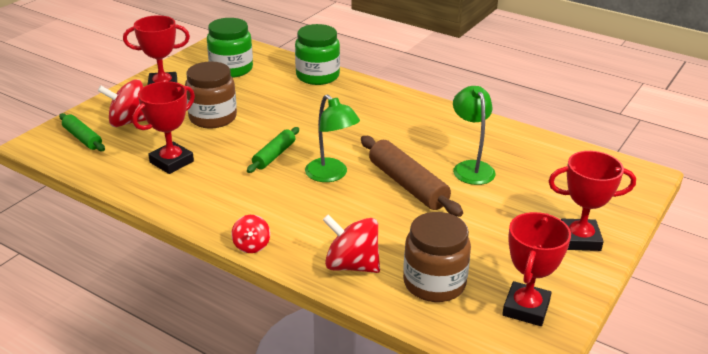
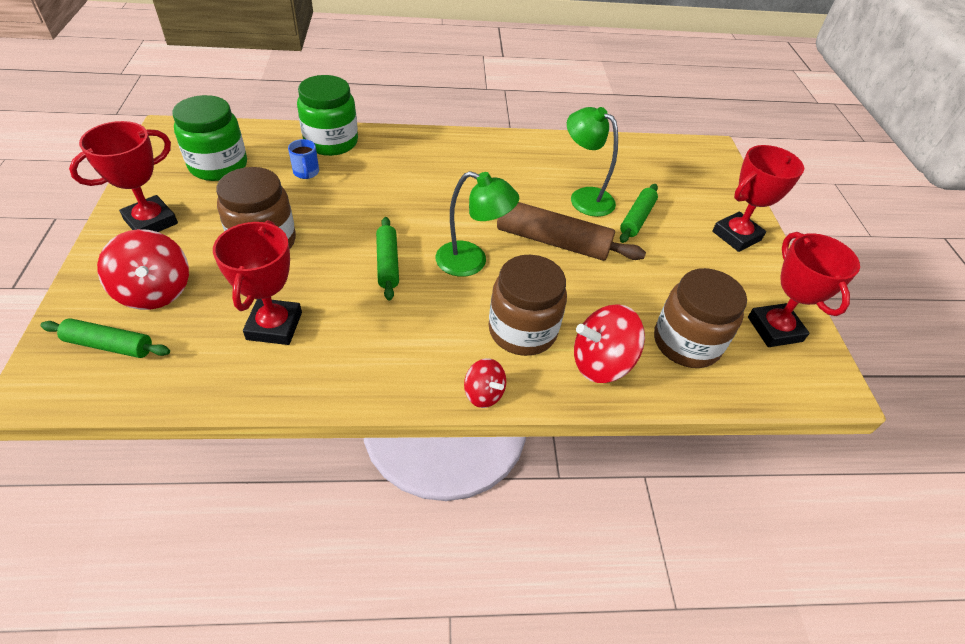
camera: 40 degrees left, 15 degrees up
red spinning top [98,79,146,127] -> red spinning top turned 75 degrees counterclockwise [97,229,189,310]
none -> blue mug [288,139,319,179]
none -> brown jar [489,255,567,356]
none -> green rolling pin [620,184,658,243]

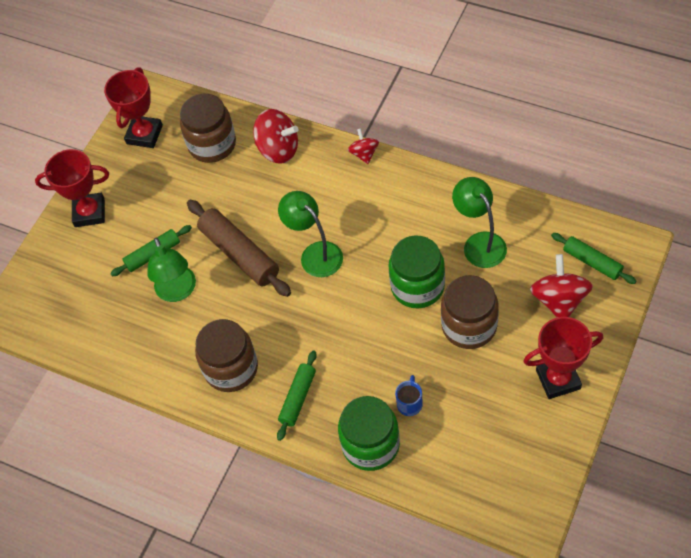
camera: 140 degrees left, 10 degrees up
green jar [173,95,247,181] -> green jar moved to [388,235,445,308]
red trophy [213,220,302,345] -> green lamp [452,177,507,268]
green rolling pin [376,217,399,301] -> green rolling pin moved to [277,350,317,441]
brown jar [489,255,567,356] -> brown jar moved to [195,319,258,392]

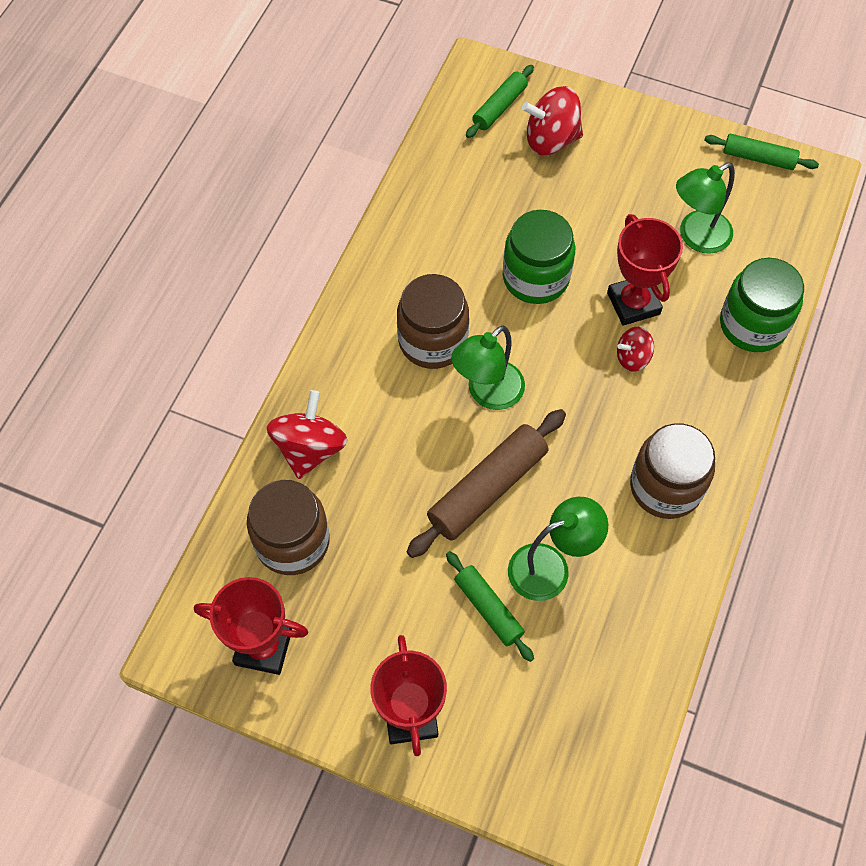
camera: 100 degrees left, 5 degrees up
green rolling pin [277,350,317,441] -> green rolling pin moved to [704,134,819,170]
red spinning top [348,128,379,164] -> red spinning top moved to [617,327,654,372]
blue mug [395,375,423,416] -> none
brown jar [441,275,499,349] -> brown jar moved to [397,274,469,369]
green lamp [452,177,507,268] -> green lamp moved to [676,163,735,254]
red trophy [523,317,604,399] -> red trophy moved to [607,214,683,326]

